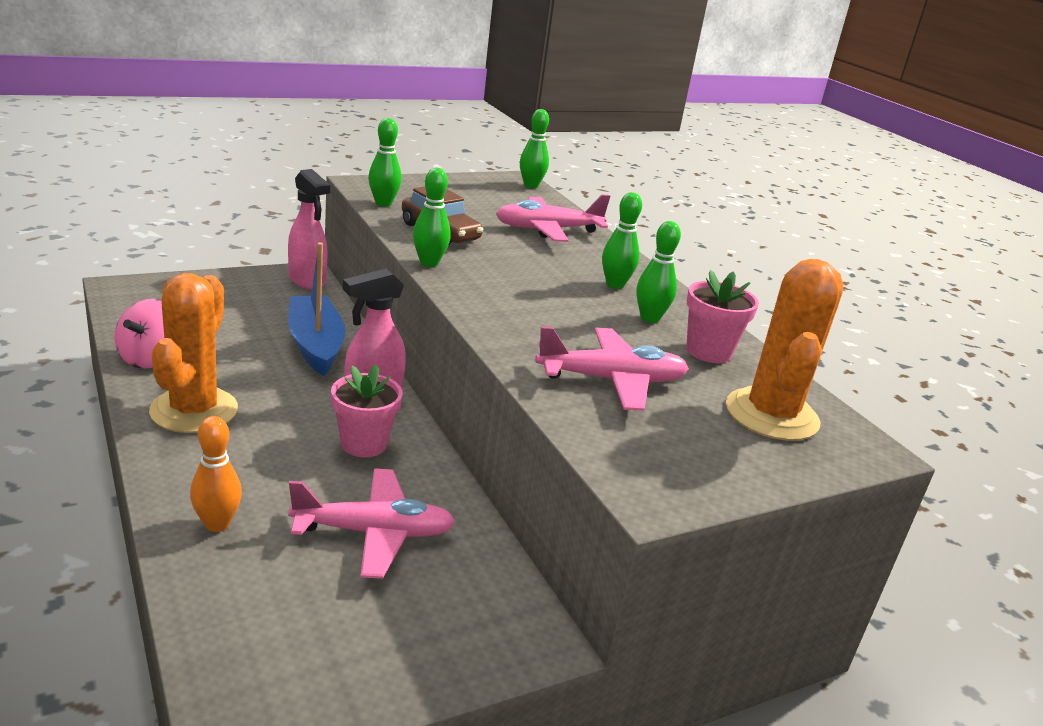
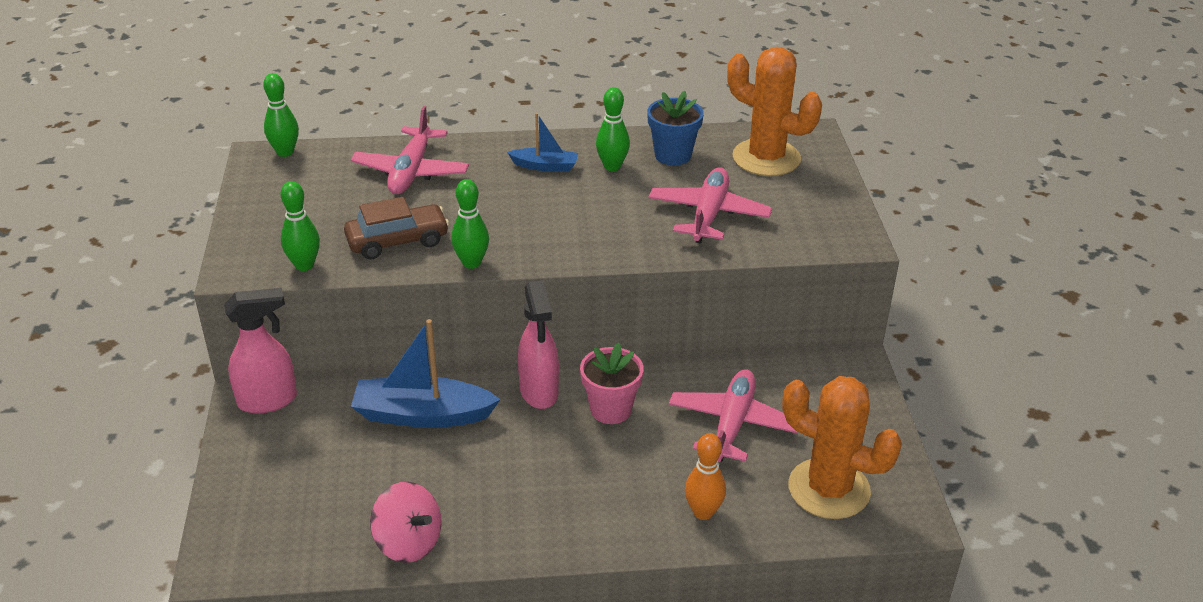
camera: 65 degrees left, 10 degrees up
orange cactus [149,273,238,433] -> orange cactus moved to [782,376,902,519]
green bowling pin [602,192,642,289] -> blue boat [507,113,578,172]
pink flower pot [686,270,759,363] -> blue flower pot [647,91,704,166]

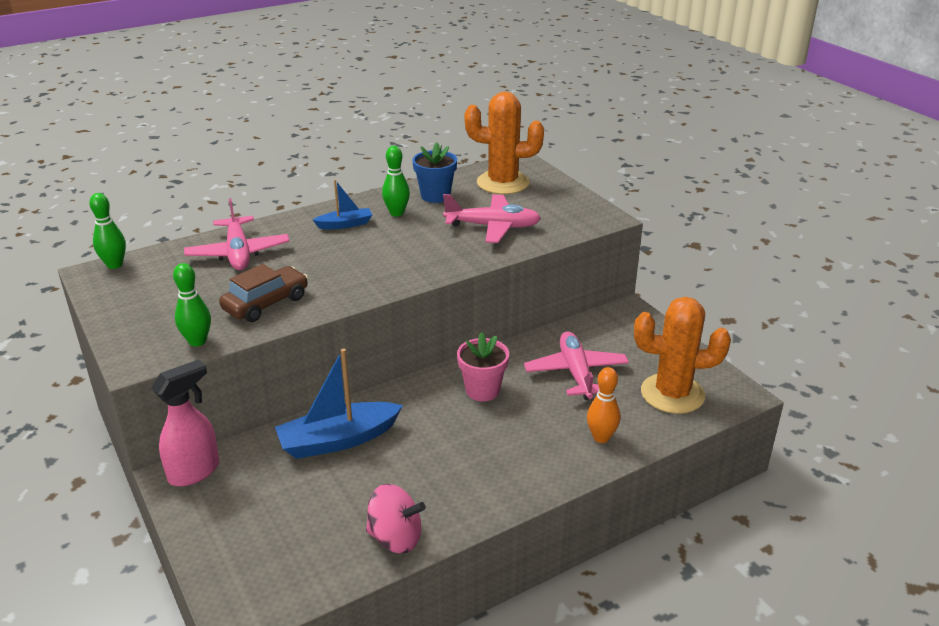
camera: 25 degrees left, 5 degrees down
green bowling pin [451,179,489,269] -> none
pink spray bottle [518,280,559,409] -> none
pink plane [649,168,772,244] -> pink plane turned 105 degrees clockwise [443,194,541,243]

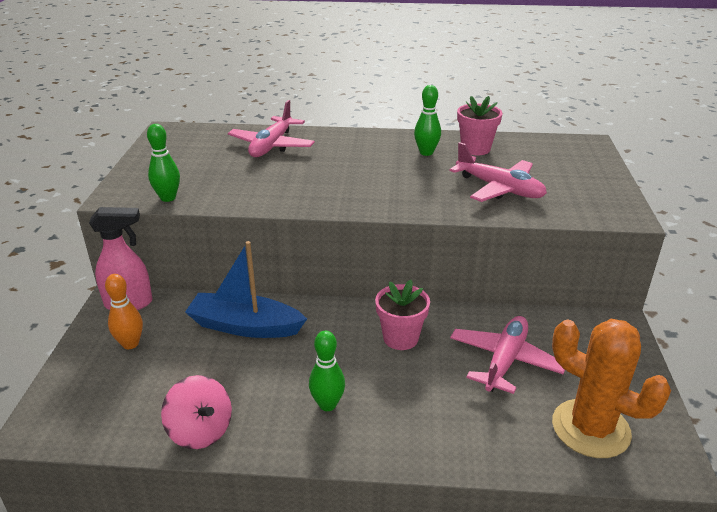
camera: 35 degrees right, 0 degrees up
green bowling pin [89,193,126,269] -> green bowling pin moved to [309,331,345,411]
brown car [219,264,308,322] -> none
blue boat [313,180,372,229] -> none
blue flower pot [412,142,457,203] -> pink flower pot [457,96,502,155]
orange cactus [464,92,544,194] -> none
orange bowling pin [587,367,620,443] -> orange bowling pin moved to [105,274,143,349]

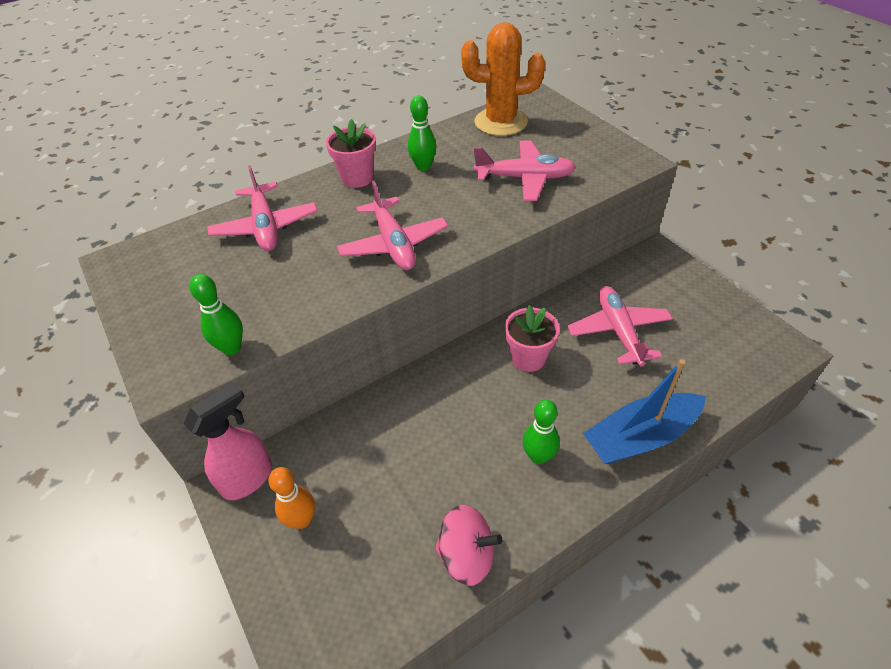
camera: 35 degrees left, 15 degrees up
blue boat [185,241,307,338] -> blue boat moved to [583,359,706,464]
pink flower pot [457,96,502,155] -> pink flower pot moved to [326,119,376,188]
orange cactus [552,319,671,458] -> orange cactus moved to [461,22,545,136]
none -> pink plane [337,181,448,270]

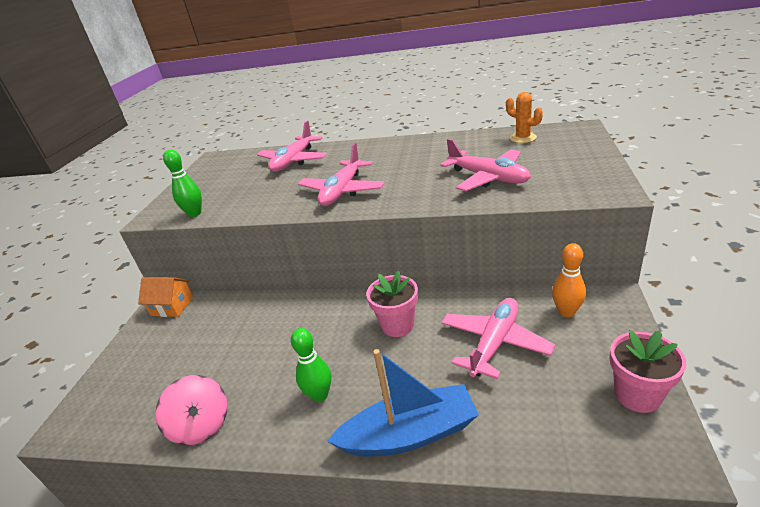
camera: 45 degrees right, 15 degrees down
pink spray bottle [183,382,272,500] -> orange house [138,277,193,317]
orange bowling pin [268,467,315,529] -> orange bowling pin moved to [552,243,586,317]
pink flower pot [326,119,376,188] -> pink flower pot moved to [610,330,686,413]
green bowling pin [408,96,436,171] -> none
orange cactus [461,22,545,136] -> orange cactus [506,92,543,143], size x0.52
blue boat [583,359,706,464] -> blue boat turned 150 degrees clockwise [327,349,479,457]

